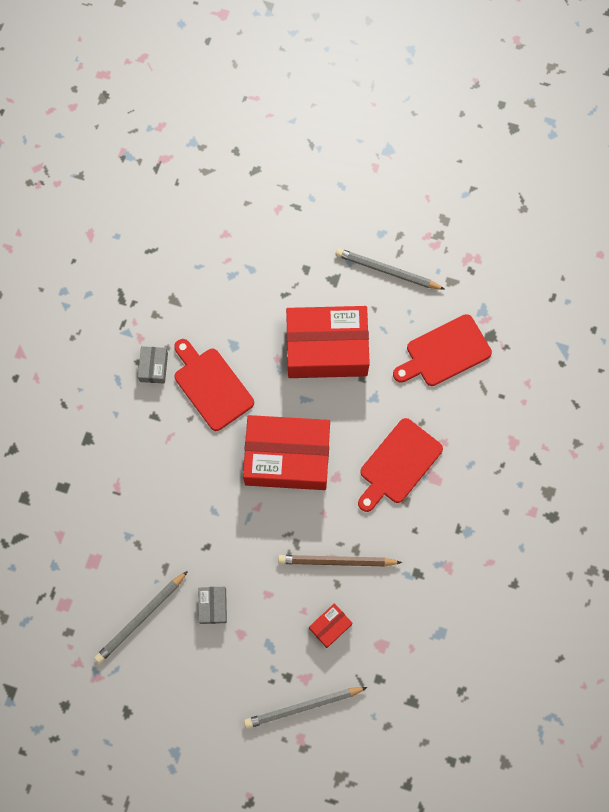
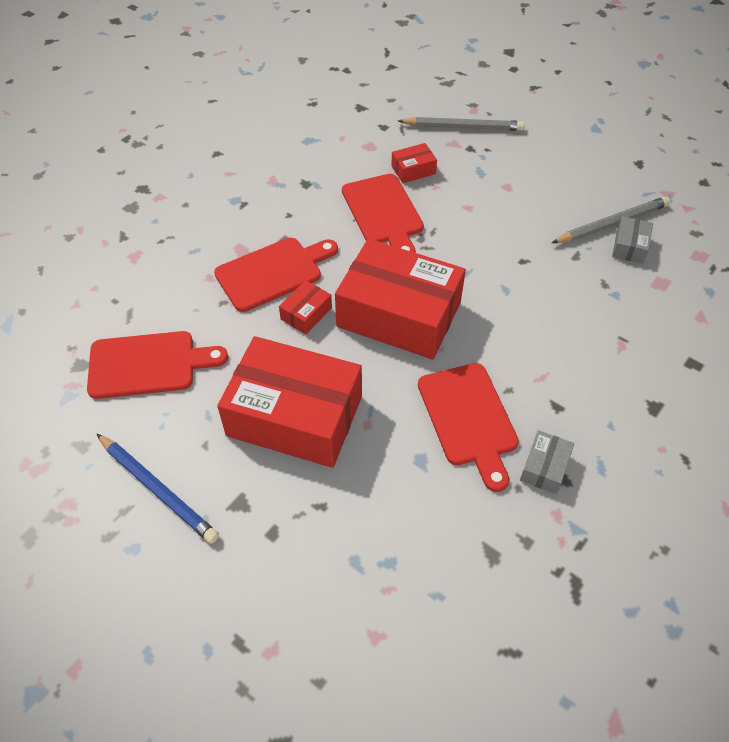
camera: 160 degrees left, 20 degrees down
grey box [198,587,227,624] -> grey box moved to [612,216,653,264]
brown pencil [278,555,402,567] -> red cutting board [342,174,424,253]
grey pencil [336,248,445,290] -> blue pencil [97,434,219,544]
none -> red box [279,280,332,334]

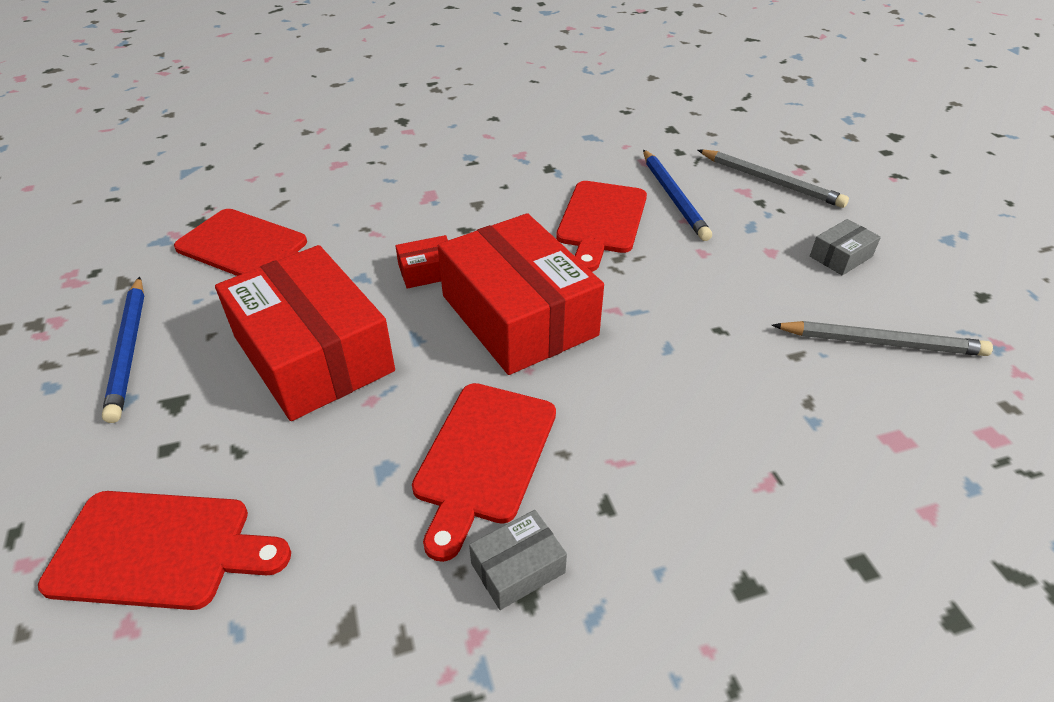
camera: 35 degrees right, 10 degrees down
red cutting board [214,238,338,312] -> red cutting board moved to [38,491,291,610]
red box [391,143,437,183] -> blue pencil [643,150,712,241]
grey box [612,216,653,264] -> grey box moved to [810,219,881,275]

